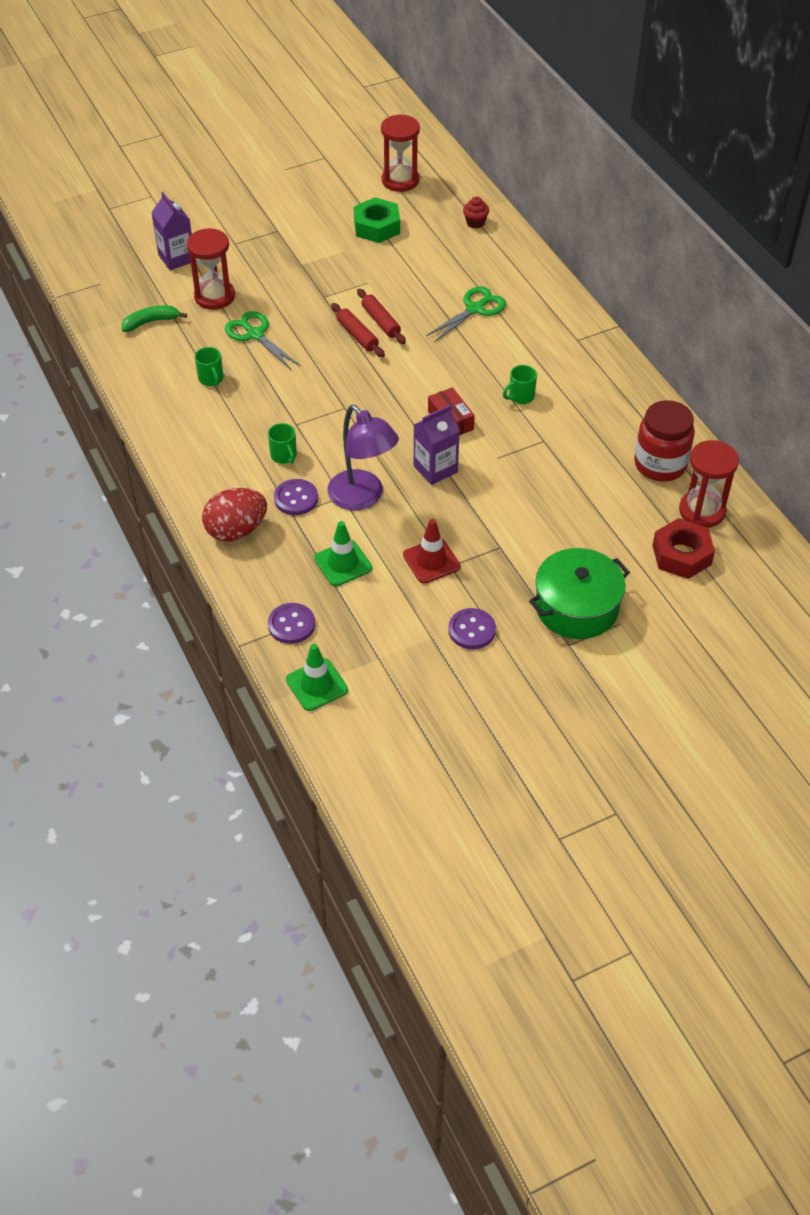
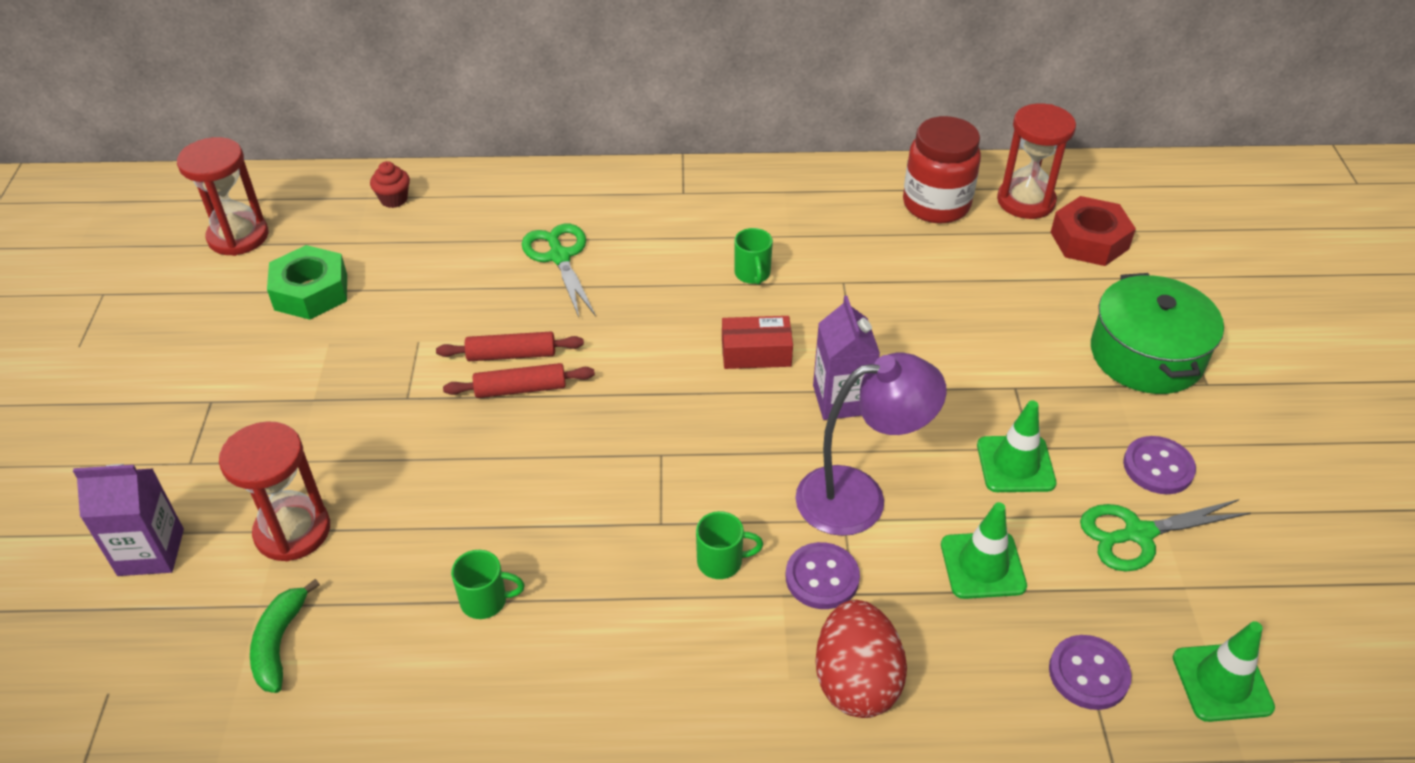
camera: 65 degrees left, 5 degrees down
green scissors [225,311,300,369] -> green scissors moved to [1080,499,1251,572]
red traffic cone [403,519,461,584] -> green traffic cone [977,400,1056,492]

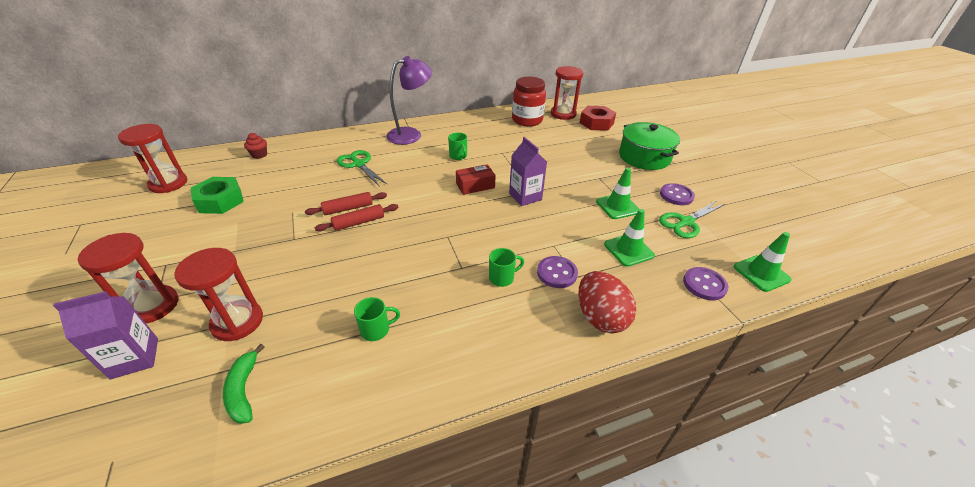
camera: 20 degrees left, 5 degrees down
purple lamp [796,353,947,536] -> purple lamp moved to [386,56,432,145]
none -> red hourglass [78,233,178,324]

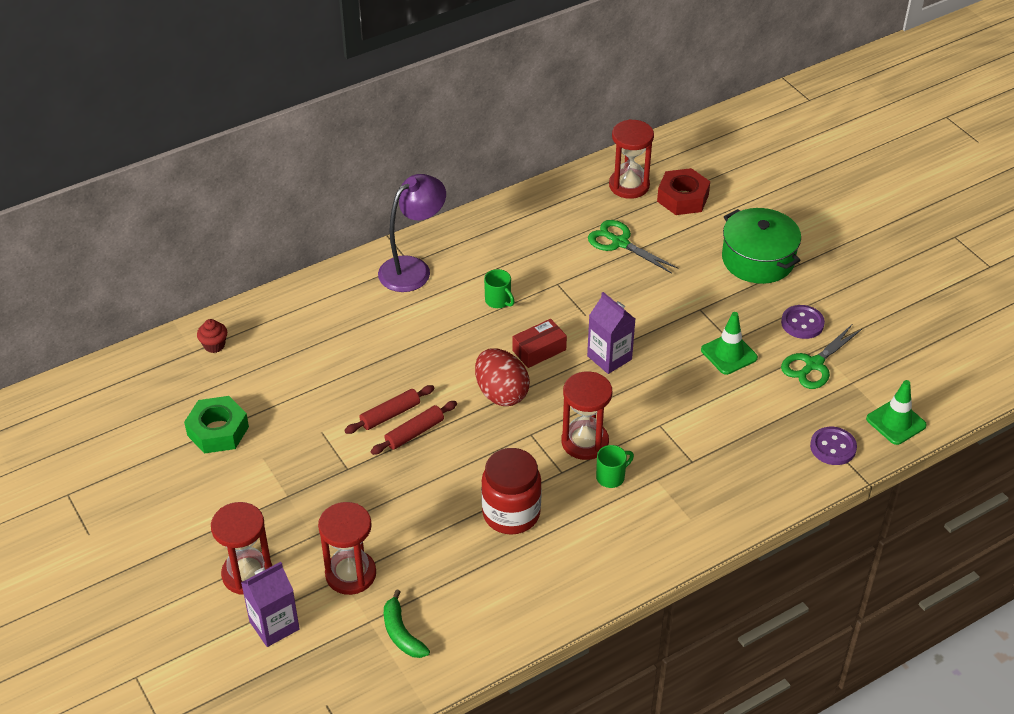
camera: 10 degrees left, 5 degrees up
red hourglass [118,124,187,193] -> red hourglass moved to [561,371,612,460]
green scissors [337,150,388,187] -> green scissors moved to [588,220,678,274]
green mug [354,297,400,341] -> none
red jar [512,77,546,127] -> red jar moved to [481,448,542,535]
purple button [537,256,578,288] -> none
red egg [578,271,636,334] -> red egg moved to [475,348,530,406]
green traffic cone [604,209,655,267] -> none

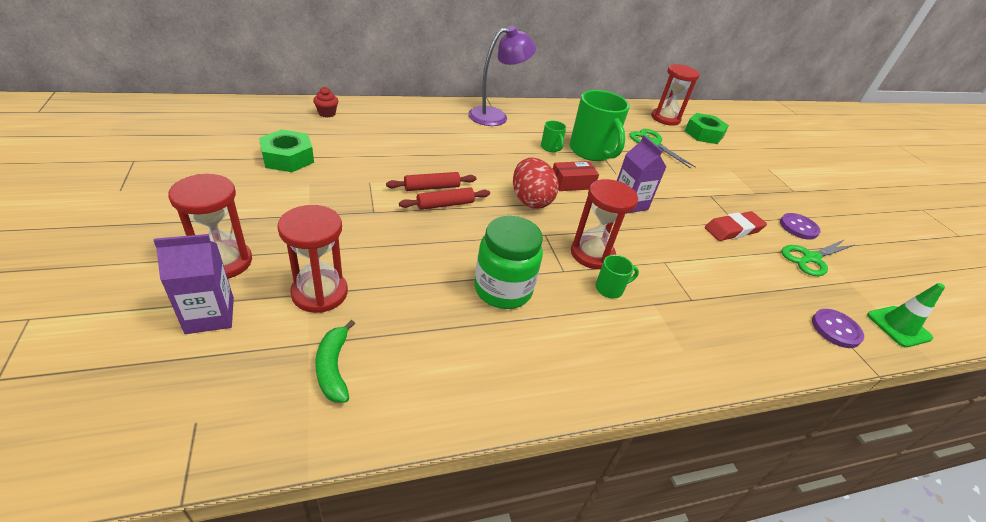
camera: 10 degrees right, 5 degrees down
red jar [481,448,542,535] -> green jar [474,216,543,309]
red nut [657,168,710,215] -> green nut [685,113,729,144]
green traffic cone [701,312,758,375] -> red eraser [705,211,767,241]
green pot [722,208,801,284] -> none
none -> green mug [570,90,630,161]

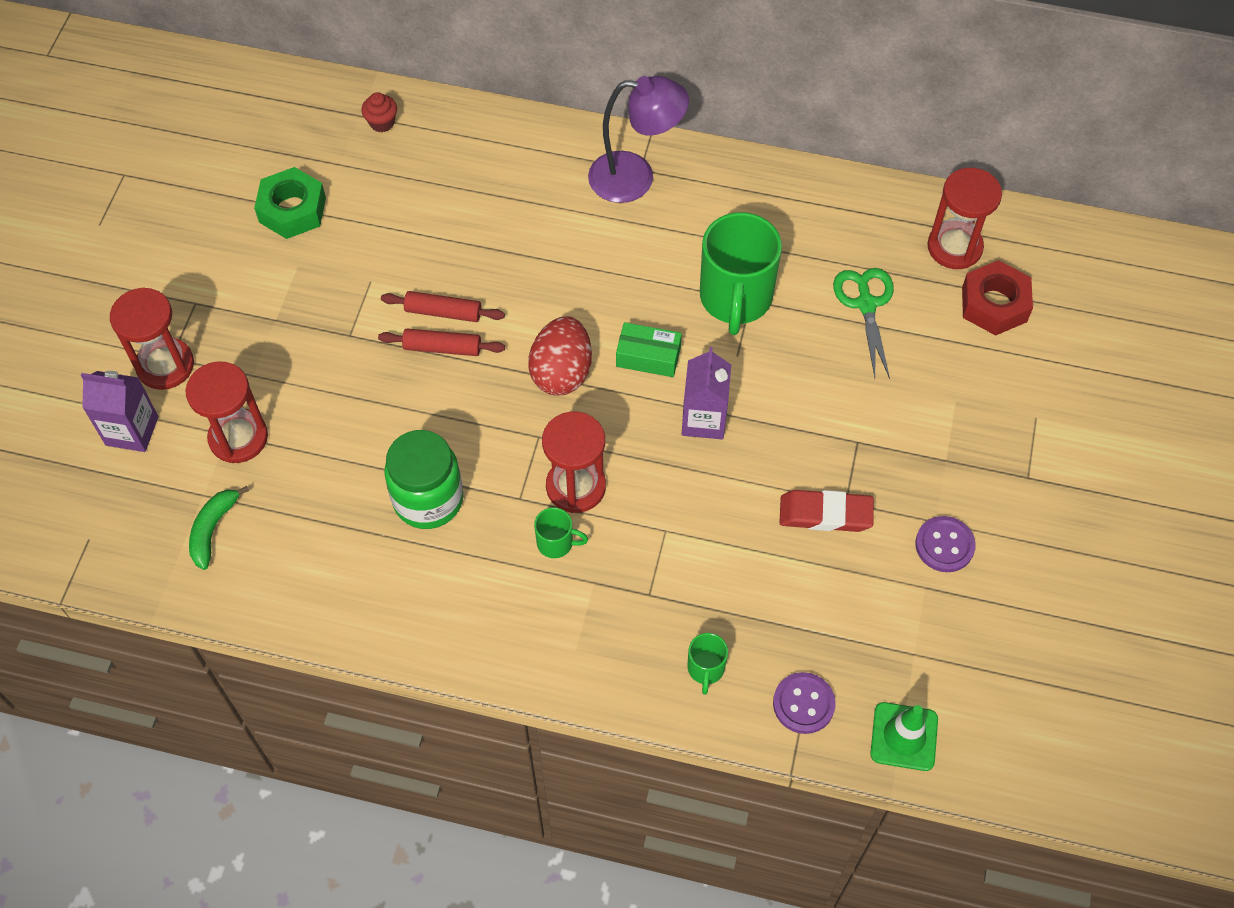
camera: 35 degrees right, 20 degrees up
green mug [541,121,566,152] -> green mug moved to [687,633,728,695]
red box [553,161,599,191] -> green box [616,322,682,377]
green nut [685,113,729,144] -> red nut [962,260,1033,336]
green scissors [781,239,854,276] -> none

